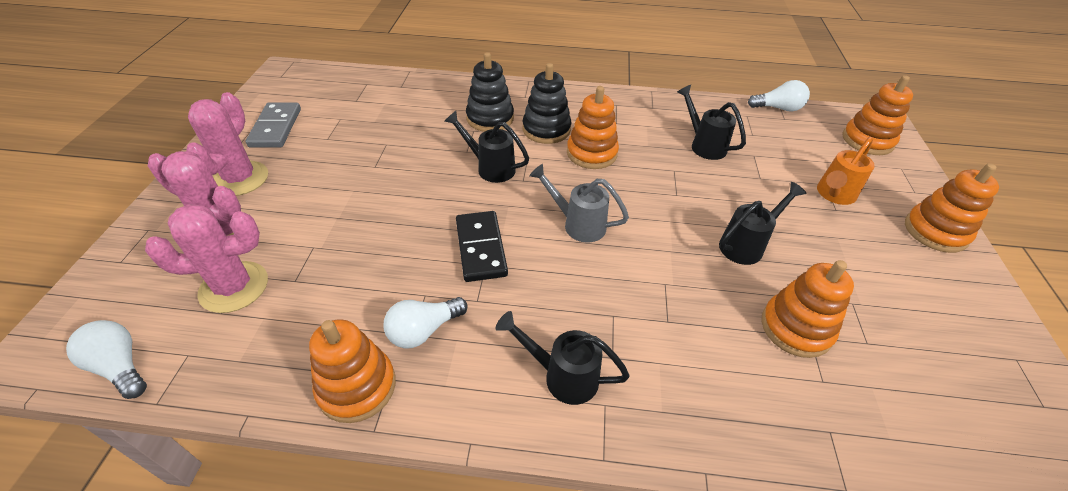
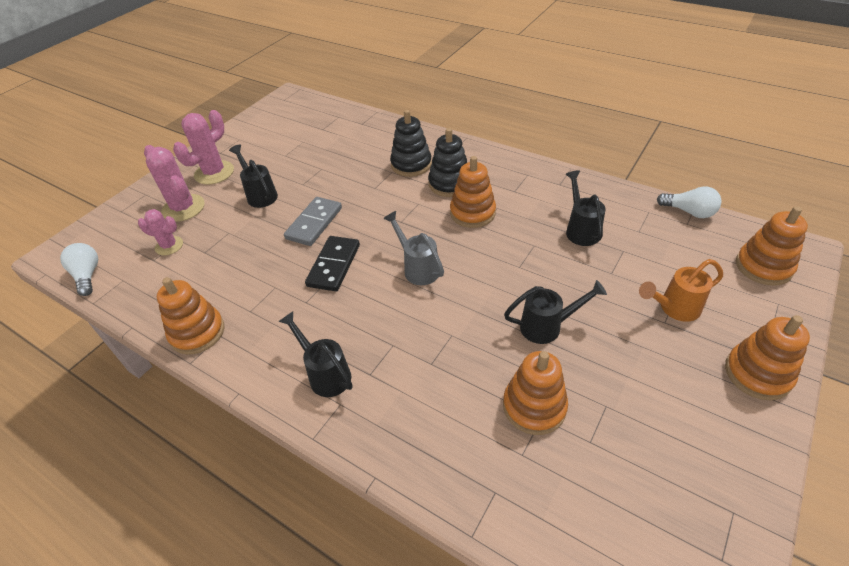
camera: 30 degrees right, 0 degrees up
pink cactus [145,204,268,313] -> pink cactus [138,209,183,255], size x0.61
grey domino [246,102,301,148] -> grey domino moved to [284,197,342,246]
white light bulb [384,297,468,348] -> none
black watering can [445,111,529,183] -> black watering can moved to [229,145,278,208]

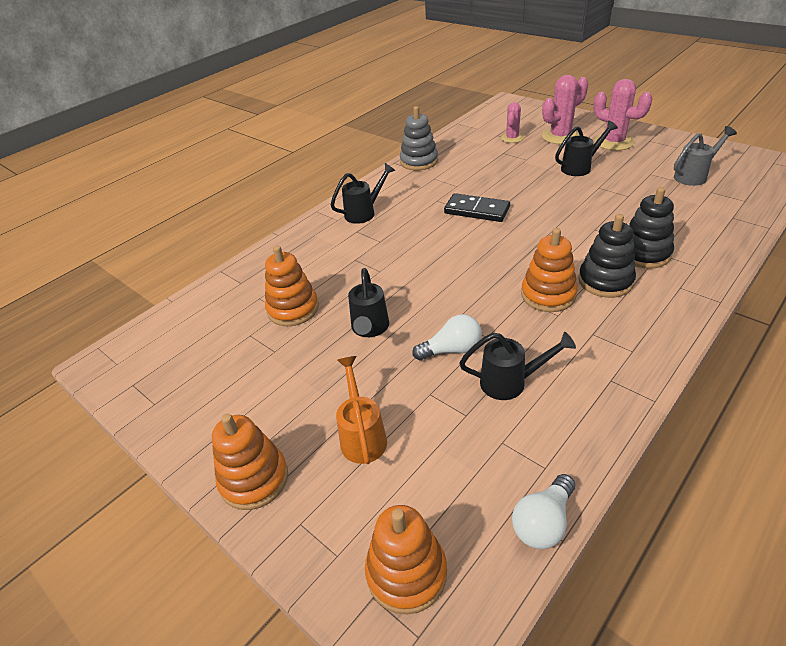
camera: 100 degrees right, 5 degrees down
white light bulb [60,243,98,296] -> white light bulb moved to [412,314,482,361]
orange stacking toy [157,277,224,355] -> grey stacking toy [400,106,438,170]
grey domino [284,197,342,246] -> none
grey watering can [383,211,444,285] -> grey watering can moved to [674,126,737,186]

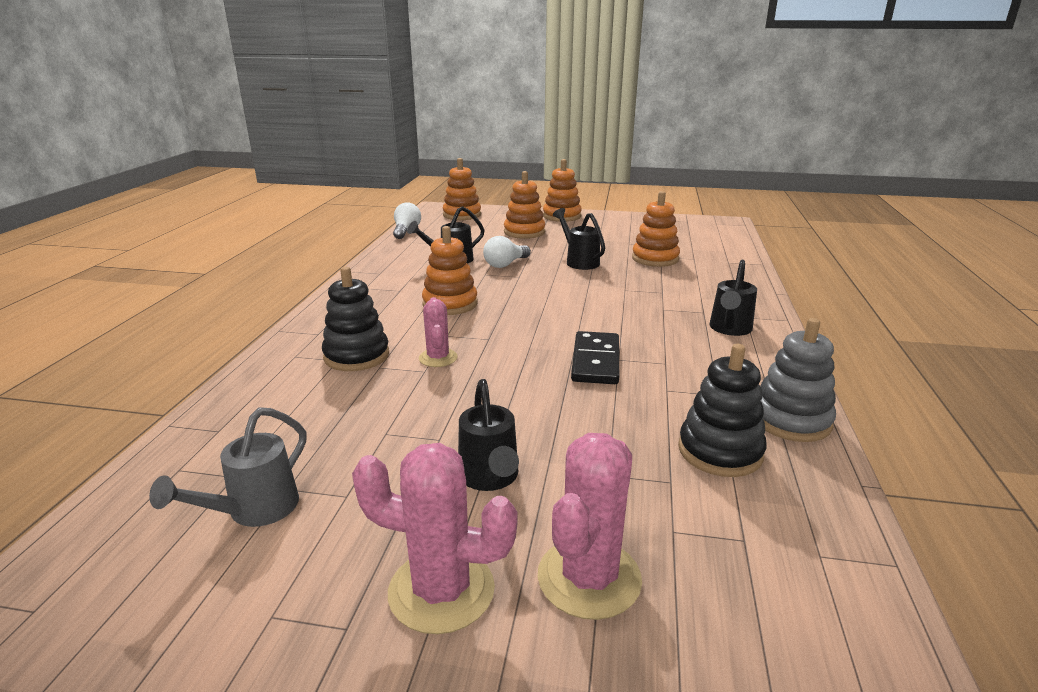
camera: 145 degrees right, 15 degrees down
orange watering can [336,356,387,464] -> orange stacking toy [504,171,545,239]
black domino [444,193,510,222] -> black domino turned 75 degrees counterclockwise [571,331,619,384]
pink cactus [501,102,524,143] -> pink cactus moved to [419,297,458,367]
black watering can [555,120,618,176] -> black watering can turned 45 degrees counterclockwise [458,379,519,491]
black stacking toy [578,214,636,298] -> black stacking toy moved to [678,344,767,477]

